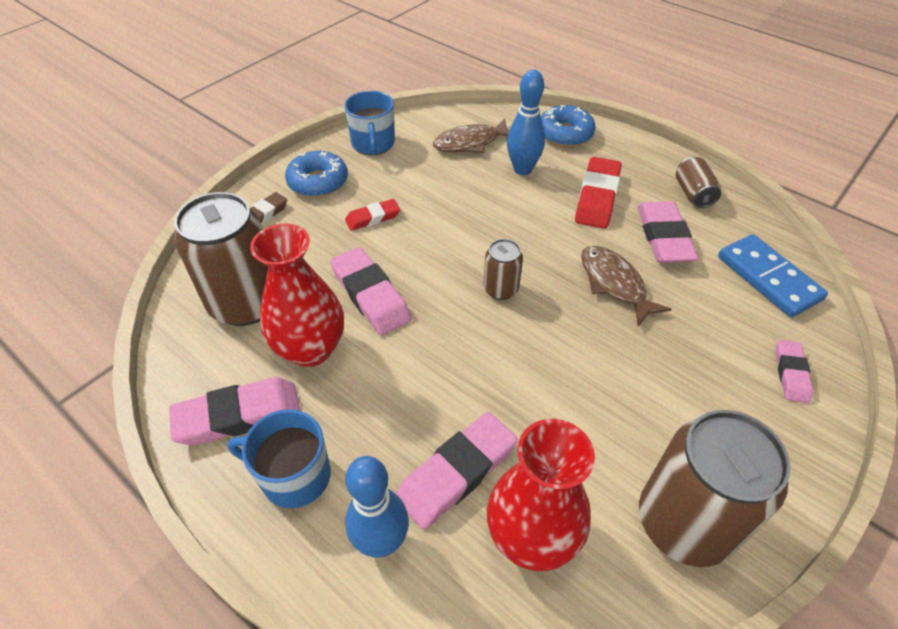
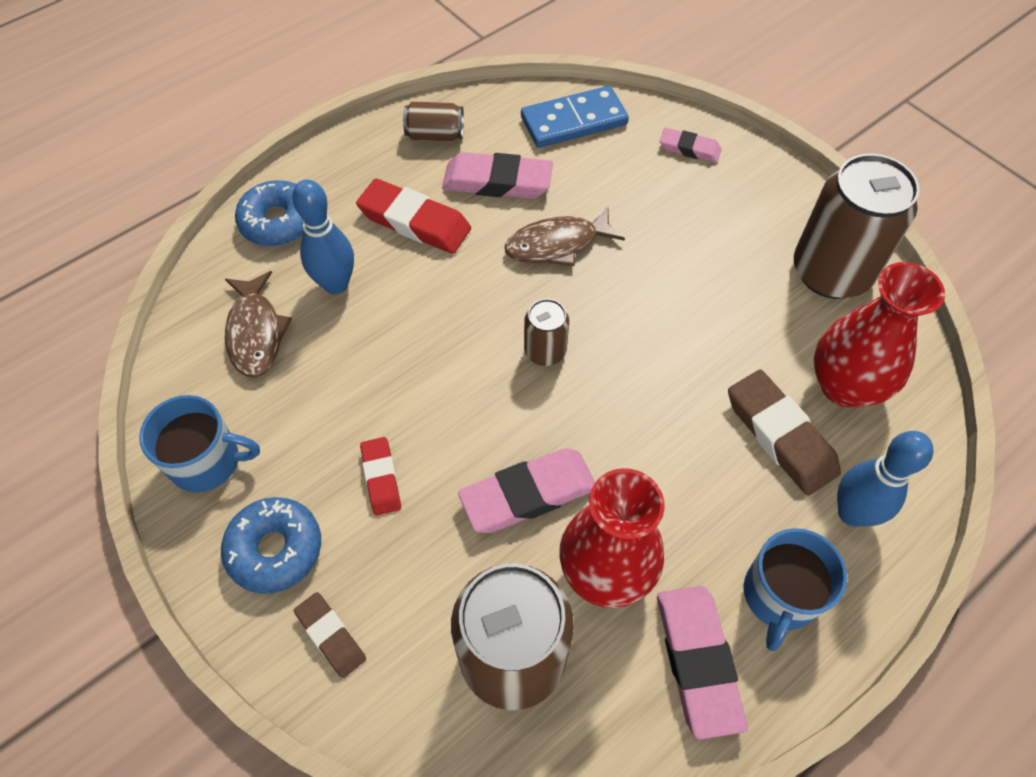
camera: 80 degrees left, 10 degrees up
pink eraser [396,412,518,529] -> brown eraser [728,370,841,496]

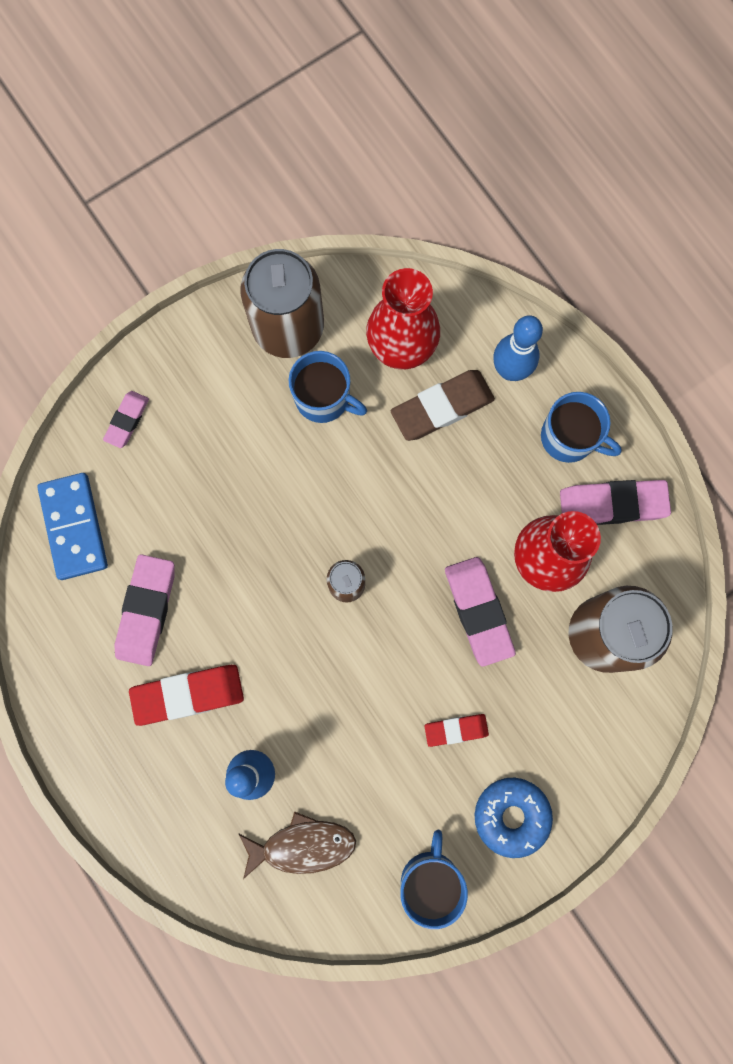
camera: 85 degrees left, 20 degrees up
blue donut [235,180,303,246] -> none
brown eraser [294,592,366,678] -> none
red eraser [356,178,471,254] -> red eraser turned 45 degrees clockwise [129,665,244,726]
brown can [403,101,464,142] -> none
brown fish [505,207,625,266] -> none
none -> blue mug [288,351,367,423]

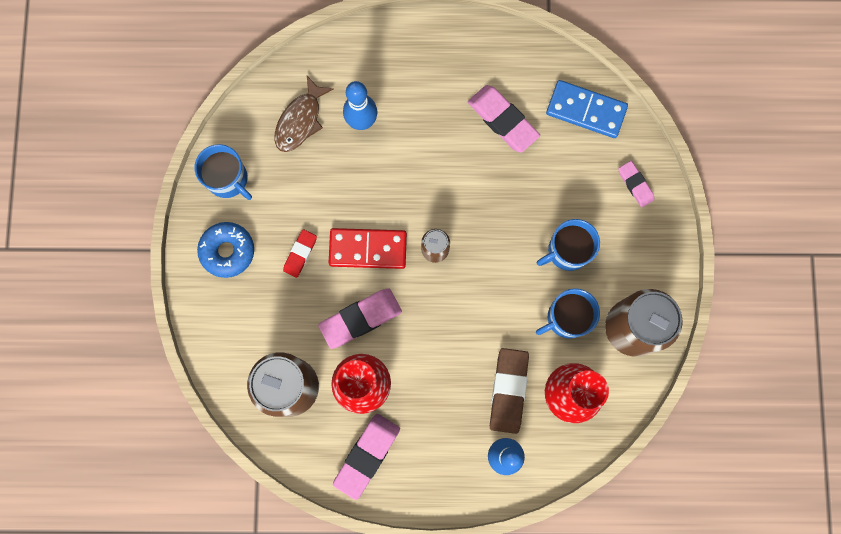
camera: 125 degrees right, 0 degrees up
red eraser [129,665,244,726] -> none
pink eraser [445,557,516,667] -> pink eraser turned 45 degrees counterclockwise [318,288,402,349]
blue mug [541,392,622,463] -> blue mug moved to [537,219,600,271]
none -> red domino [329,228,407,269]

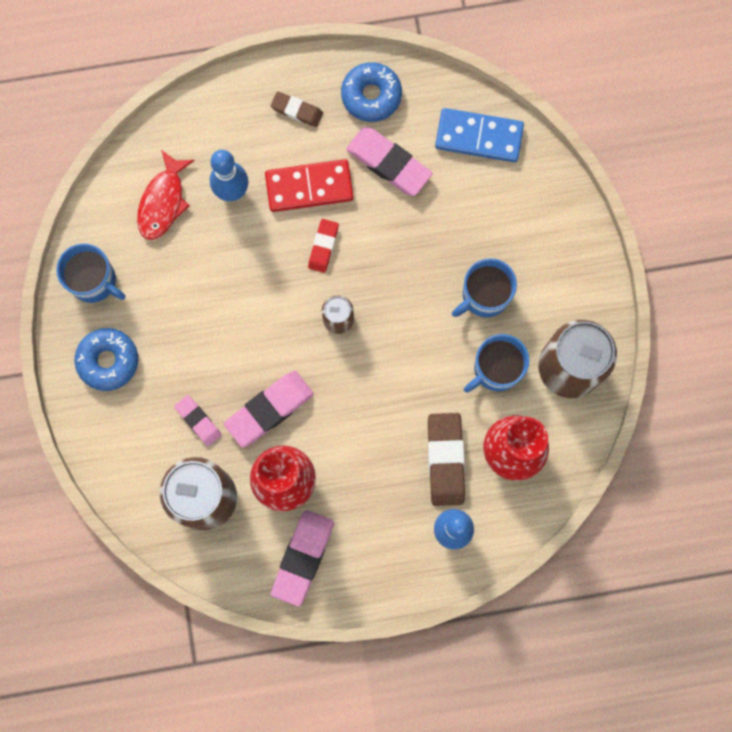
camera: 10 degrees left, 0 degrees up
brown fish [275,76,334,152] -> red fish [137,150,195,240]
red eraser [283,229,317,278] -> red eraser moved to [308,219,339,273]
red domino [329,228,407,269] -> red domino moved to [265,159,354,212]
pink eraser [618,161,655,207] -> pink eraser moved to [174,395,222,446]
none -> brown eraser [271,91,323,127]
none -> blue donut [341,62,402,122]

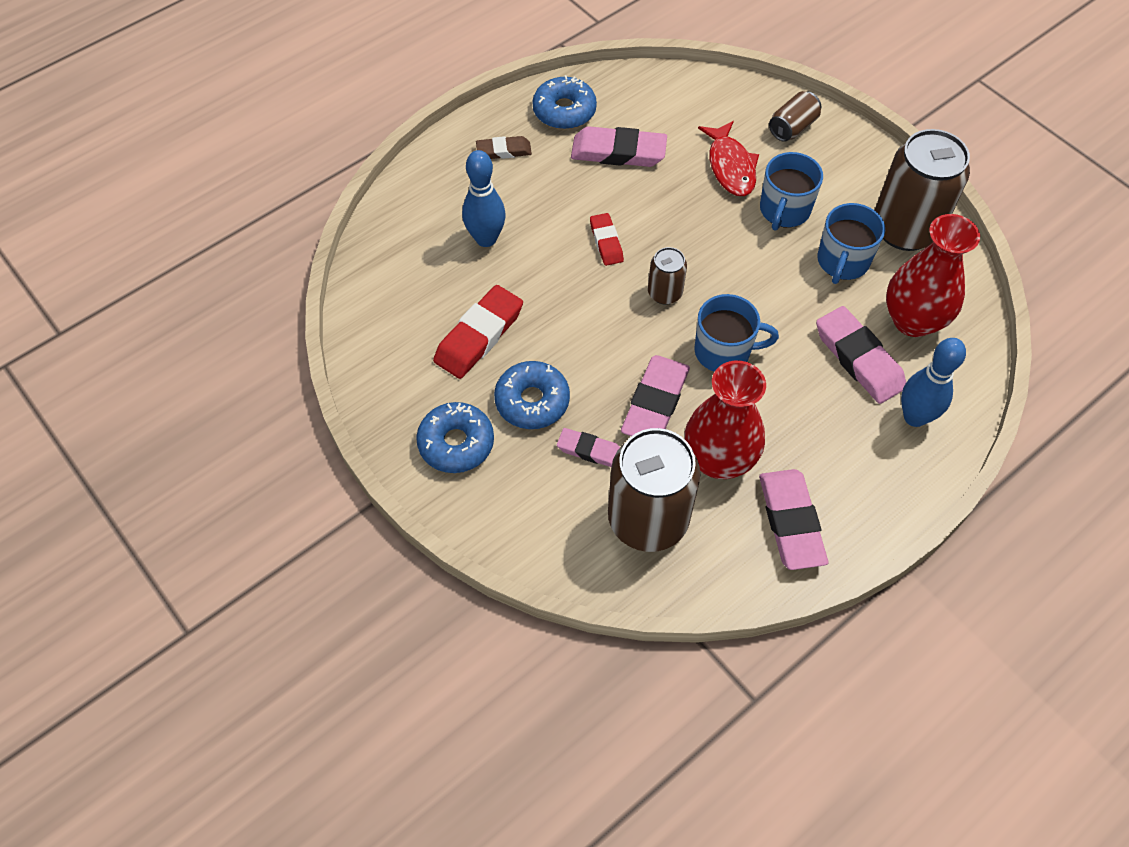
camera: 30 degrees left, 20 degrees down
blue mug [57,244,125,303] -> blue mug moved to [694,294,779,372]
red fish [137,150,195,240] -> red fish moved to [698,121,759,196]
red domino [265,159,354,212] -> none
brown eraser [428,413,465,506] -> pink eraser [816,306,906,404]
blue domino [435,108,524,162] -> none
none -> red eraser [433,285,523,379]
none -> blue donut [494,361,570,429]
none -> brown can [769,91,821,142]

